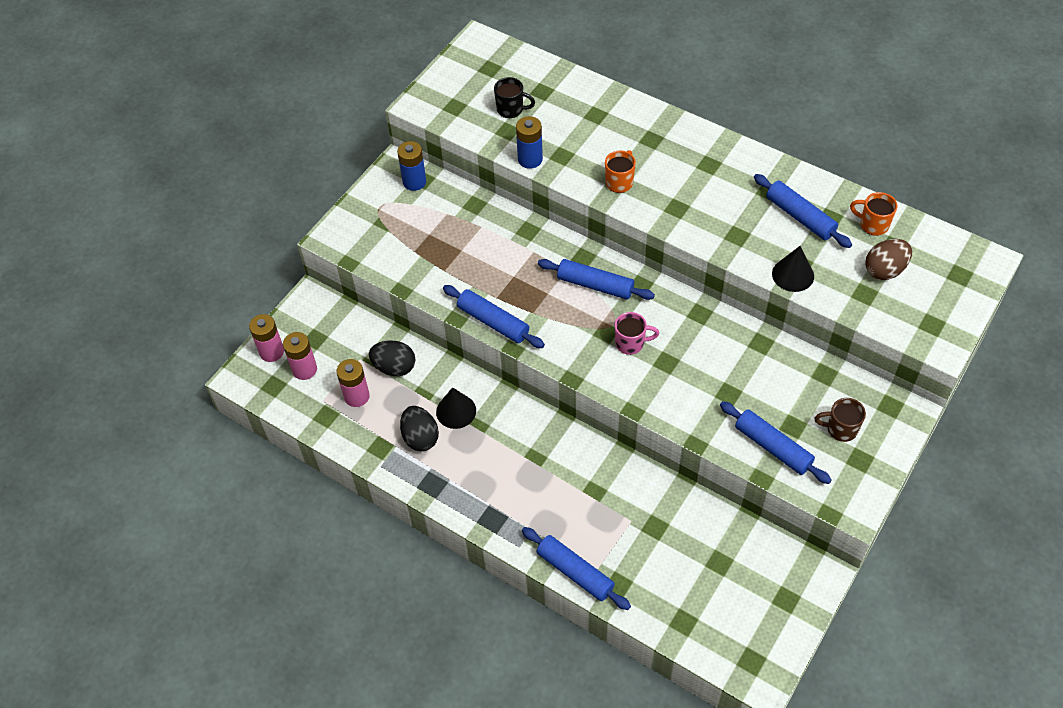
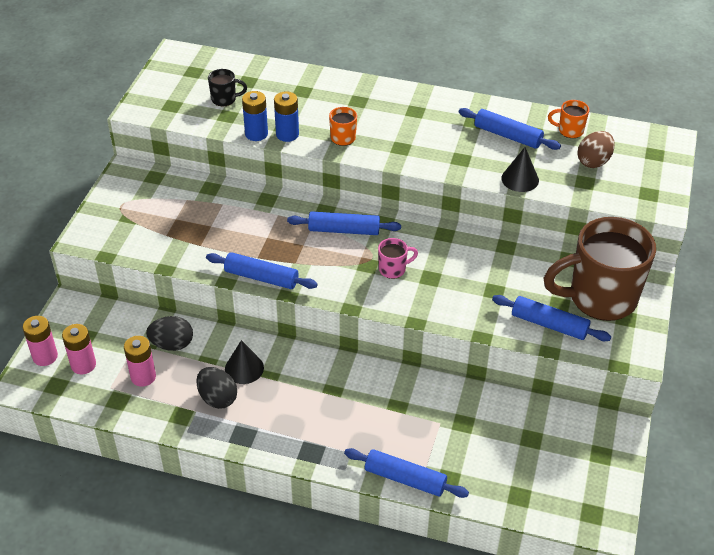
camera: 20 degrees left, 10 degrees down
blue battery [397,141,426,191] -> blue battery moved to [274,91,299,142]
brown mug [815,398,866,442] -> brown mug [543,217,656,321], size x2.46

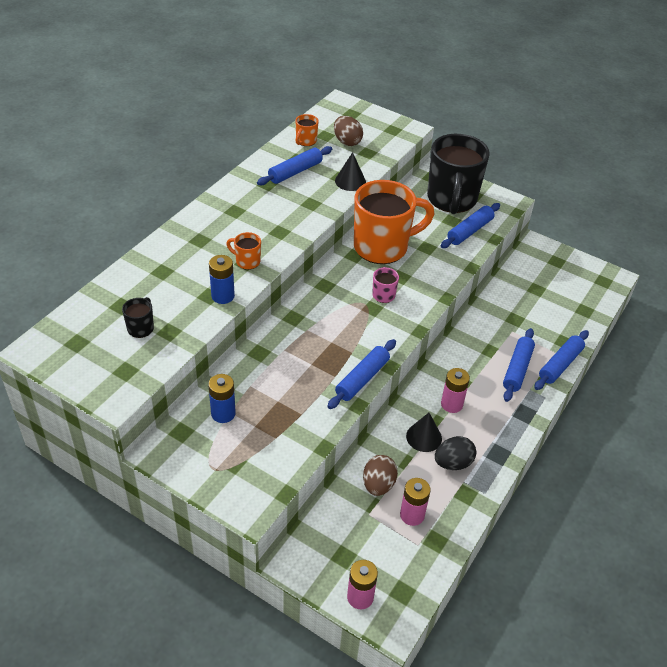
camera: 75 degrees left, 0 degrees up
pink battery [62,324,96,374] -> pink battery moved to [441,368,470,413]
black egg [146,316,193,351] -> brown egg [363,455,398,496]
blue battery [242,91,268,141] -> blue battery moved to [208,374,236,423]
blue rolling pin [287,211,401,235] -> blue rolling pin moved to [503,328,535,402]
brown mug [543,217,656,321] -> black mug [427,134,490,214]
none -> orange mug [354,180,434,264]

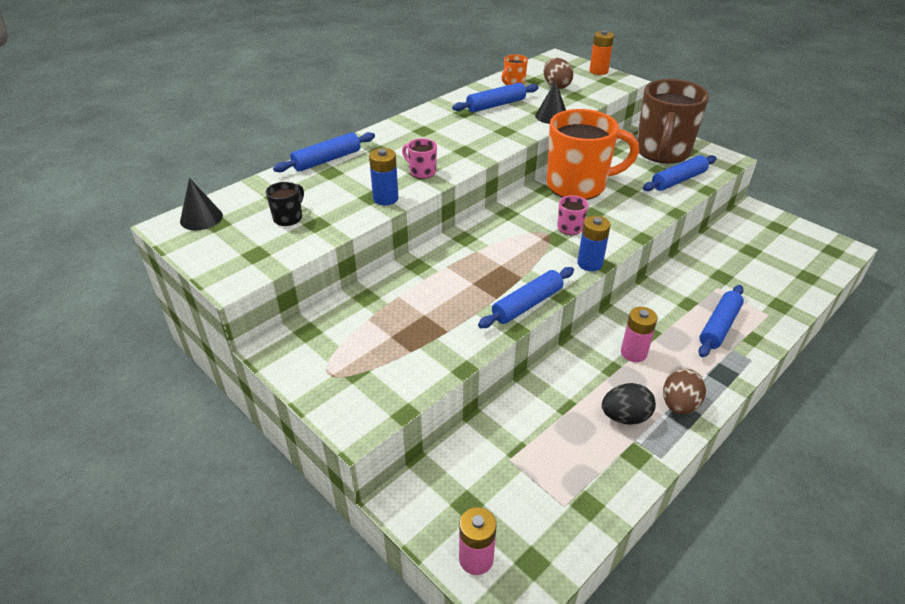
camera: 15 degrees right, 5 degrees down
blue battery [208,374,236,423] -> blue battery moved to [577,216,611,271]
orange mug [226,232,261,270] -> pink mug [402,138,437,179]
brown egg [363,455,398,496] -> brown egg moved to [663,369,706,415]
pink battery [400,478,431,526] -> none
black cone [406,413,442,452] -> black cone moved to [180,178,223,230]
black mug [427,134,490,214] -> brown mug [637,79,709,164]
blue rolling pin [534,330,589,390] -> blue rolling pin moved to [273,132,375,172]
none -> orange battery [589,30,614,75]

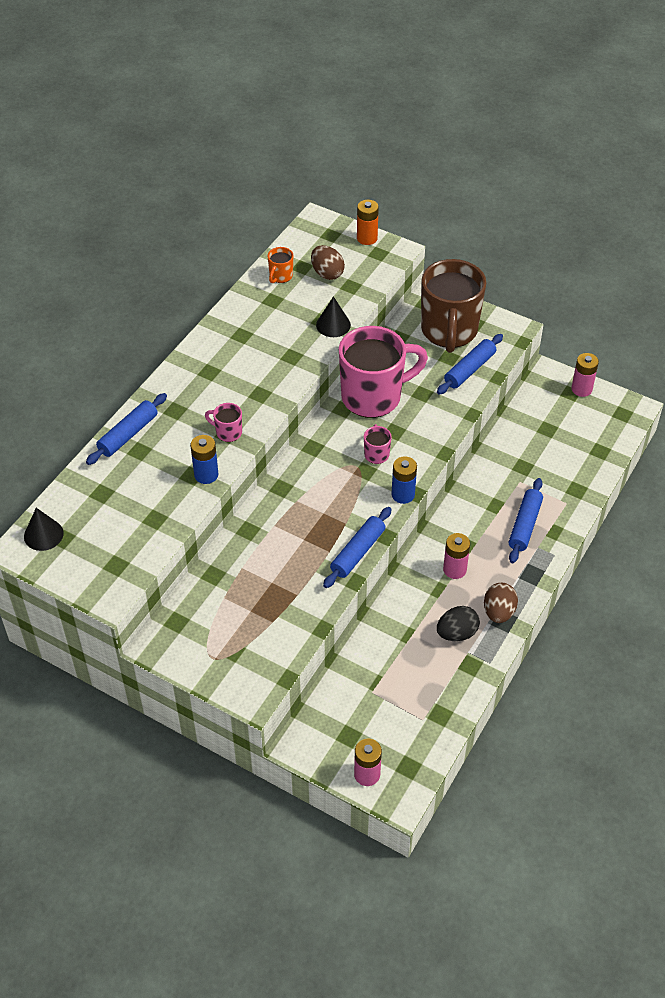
camera: 15 degrees left, 10 degrees up
black mug [266,182,304,226] -> none
blue rolling pin [452,83,539,112] -> none
orange mug [547,109,639,200] -> pink mug [339,326,428,418]
none -> pink battery [571,353,599,397]

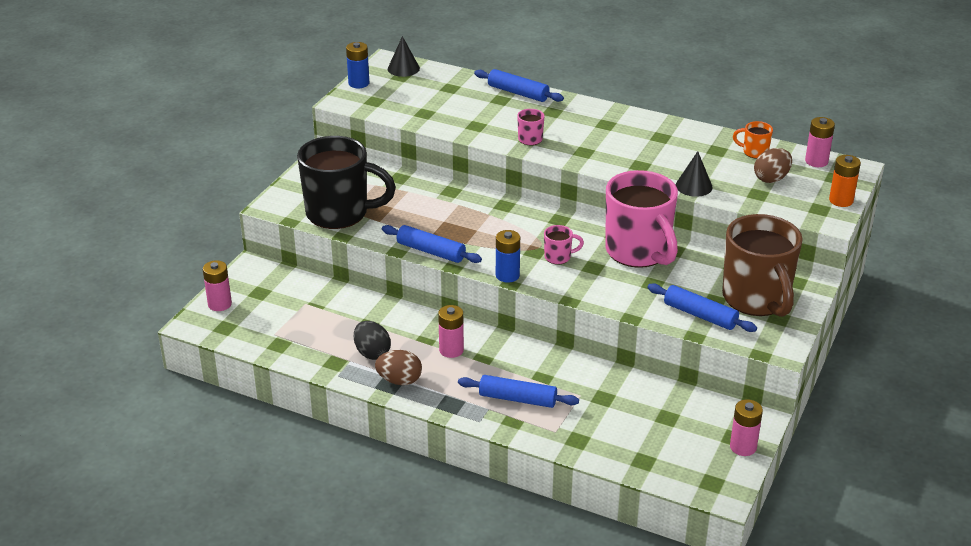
camera: 85 degrees right, 15 degrees down
blue battery [190,435,218,484] -> blue battery moved to [346,42,369,88]
brown mug [421,259,486,353] -> brown mug turned 105 degrees counterclockwise [722,214,803,317]
none -> black mug [297,136,396,229]
none -> pink battery [805,117,835,167]

